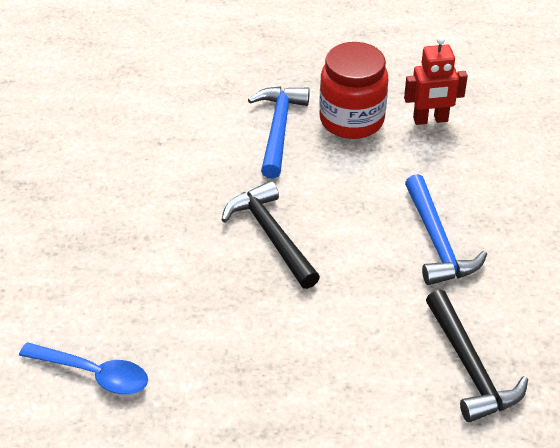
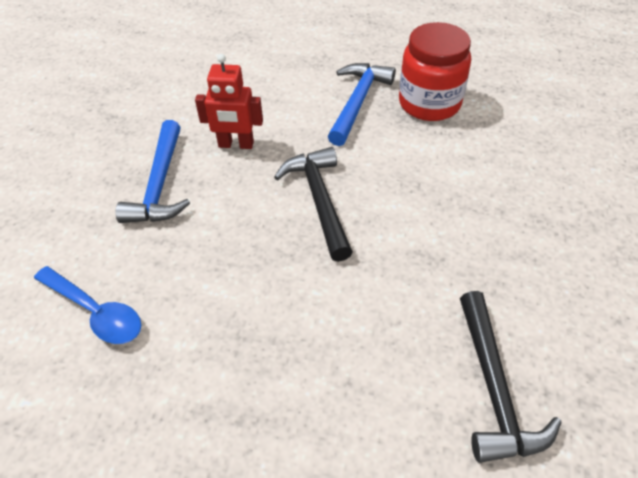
camera: 15 degrees right, 5 degrees up
red robot [404,37,468,125] -> red robot moved to [195,54,263,149]
blue hammer [405,174,487,285] -> blue hammer moved to [116,120,190,223]

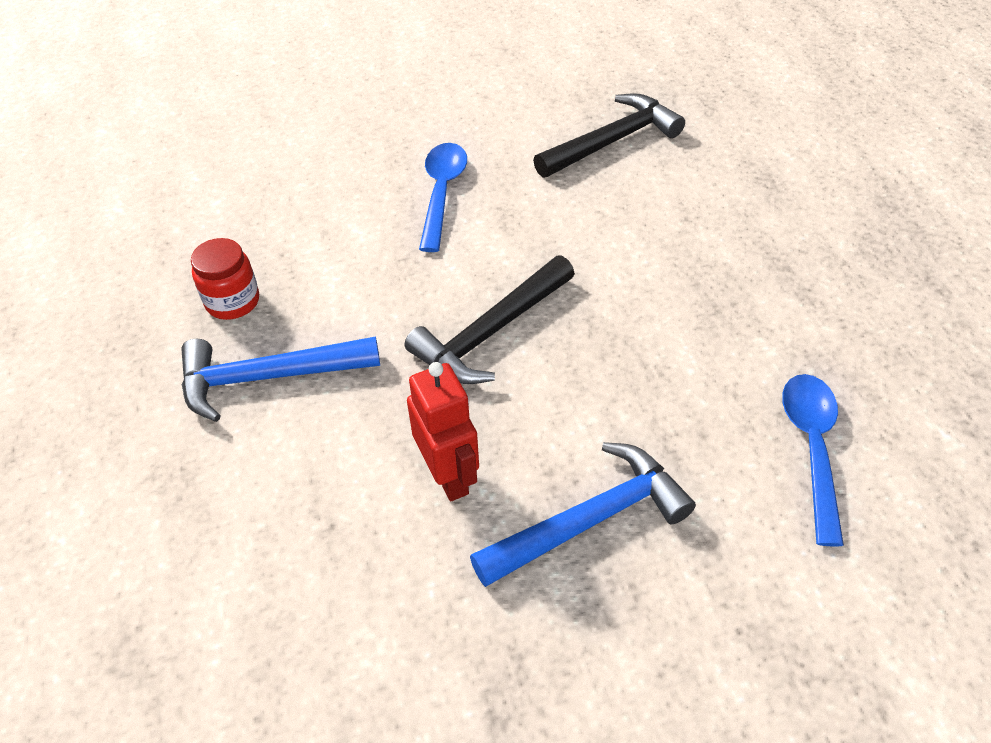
camera: 120 degrees left, 0 degrees up
red jar [399,22,471,121] -> red jar [191,238,259,320], size x0.57
none -> blue spoon [419,143,467,252]

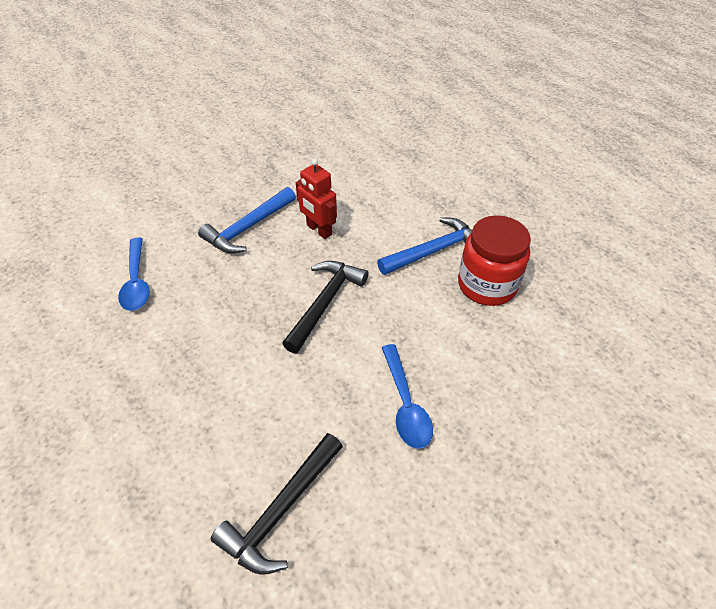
camera: 160 degrees right, 0 degrees up
red jar [191,238,259,320] -> red jar [458,215,531,306], size x1.75

